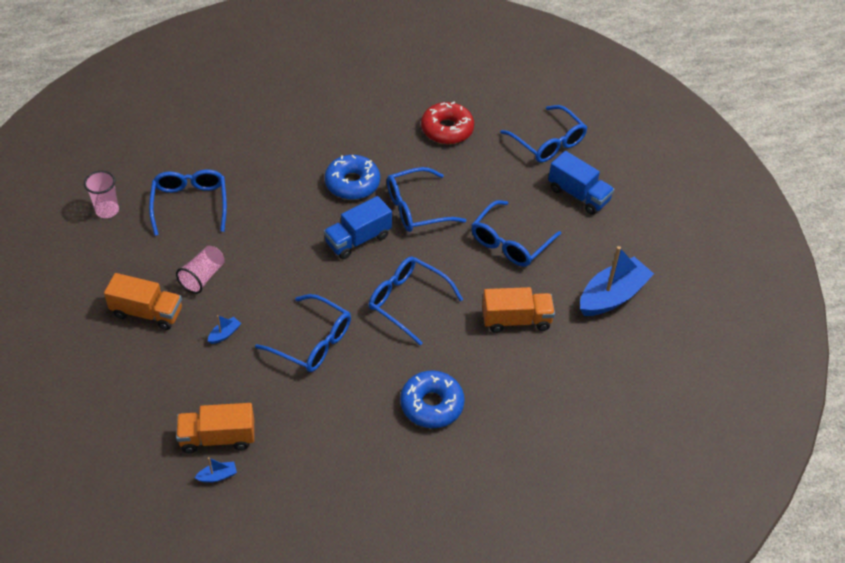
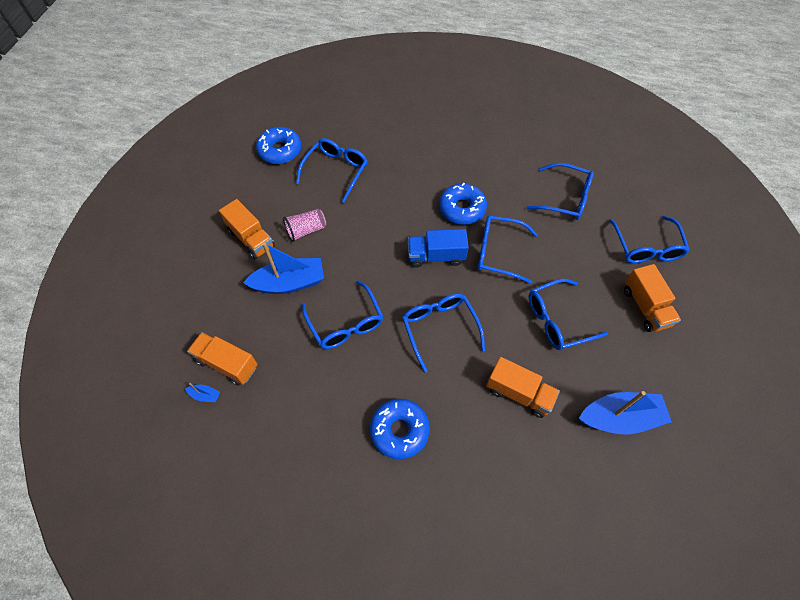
camera: 35 degrees right, 10 degrees up
pink cup [84,171,119,218] -> blue donut [256,127,301,164]
blue boat [208,315,241,344] -> blue boat [243,242,324,294], size x2.44
red donut [421,102,474,144] -> blue glasses [527,163,594,220]
blue truck [548,151,614,215] -> orange truck [624,264,681,332]

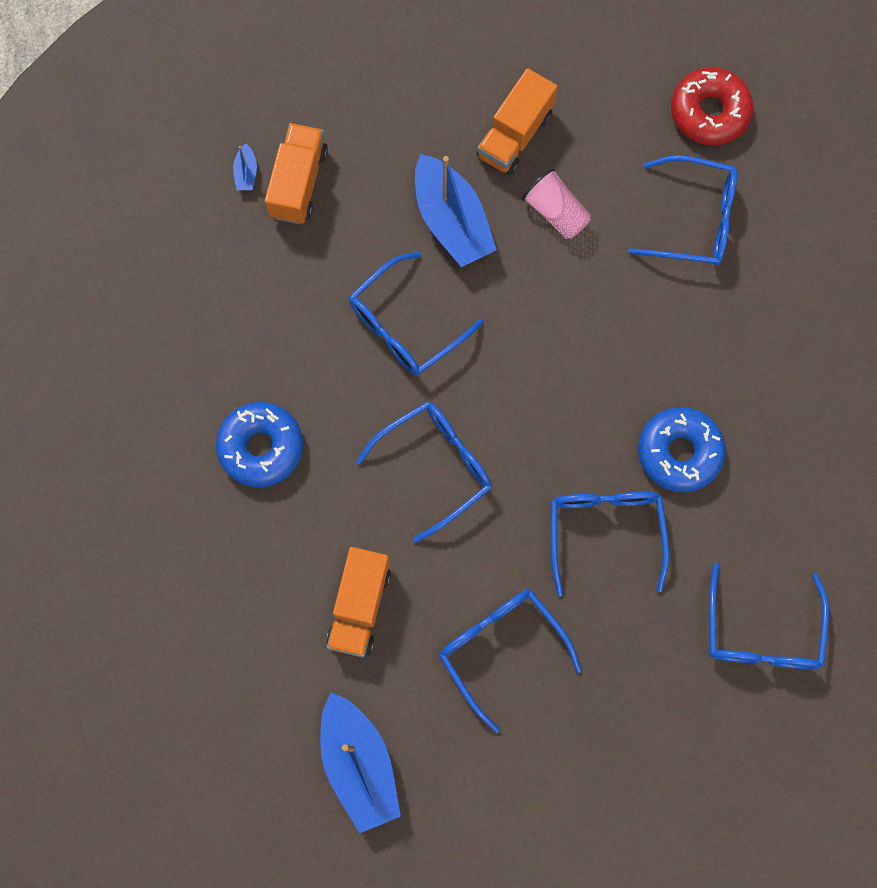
camera: 75 degrees right, 15 degrees up
blue donut [256,127,301,164] -> red donut [671,67,753,145]
blue truck [408,229,469,268] -> none
blue glasses [609,216,690,263] -> none
orange truck [624,264,681,332] -> none

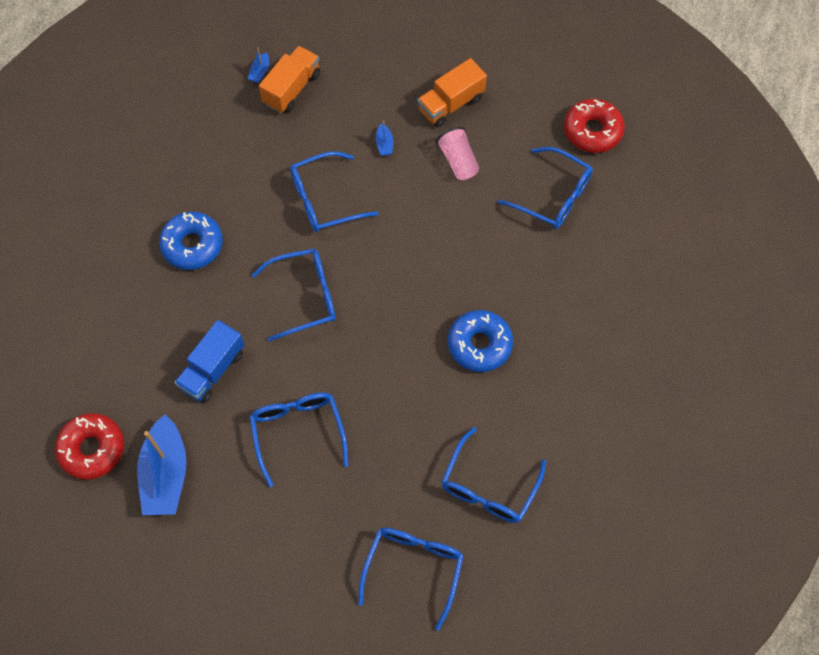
camera: 20 degrees right, 10 degrees down
orange truck [326,547,391,658] -> blue truck [175,320,244,403]
blue boat [415,154,497,267] -> blue boat [376,121,393,156], size x0.41
blue glasses [551,492,669,596] -> blue glasses moved to [358,528,464,631]
none -> red donut [55,413,124,480]

